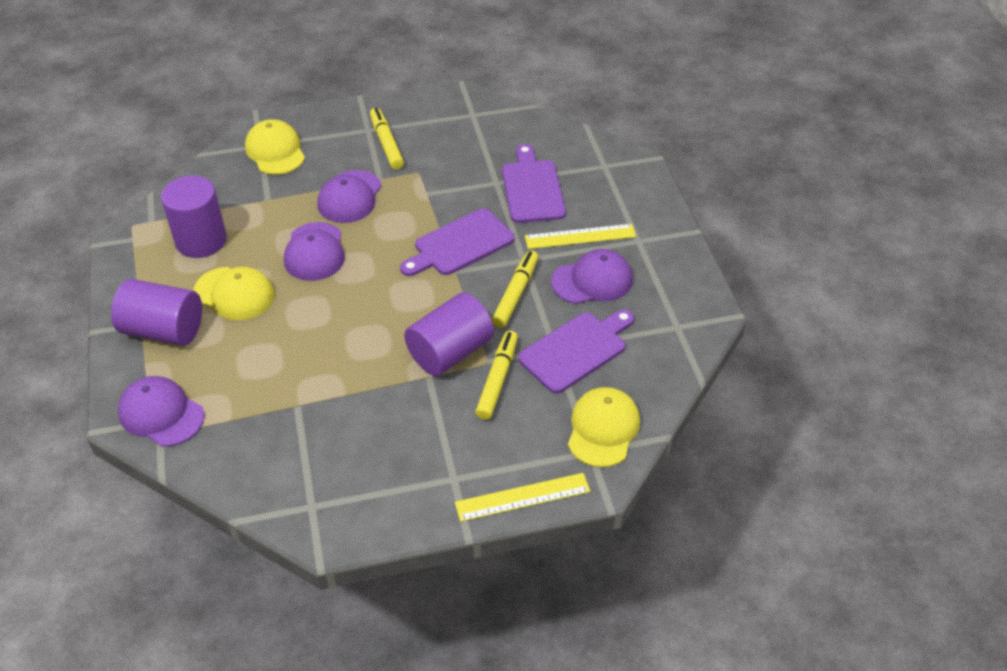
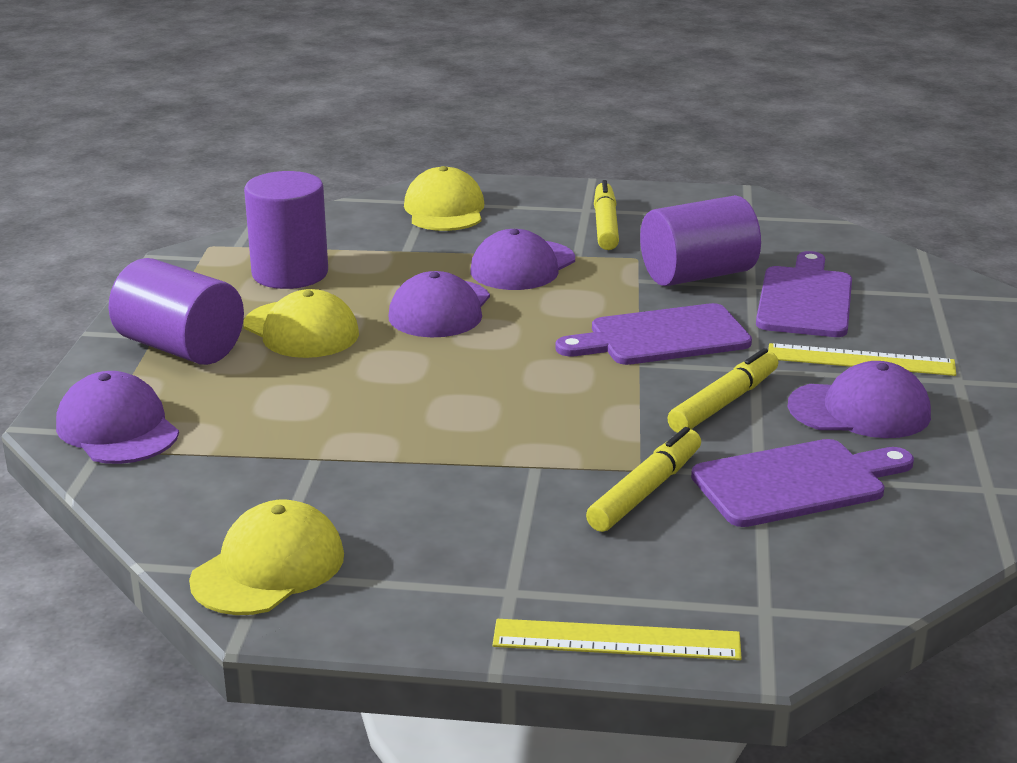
camera: 20 degrees right, 20 degrees down
purple cylinder [404,292,494,376] -> purple cylinder moved to [640,195,761,286]
yellow cap [568,387,640,467] -> yellow cap moved to [189,500,344,615]

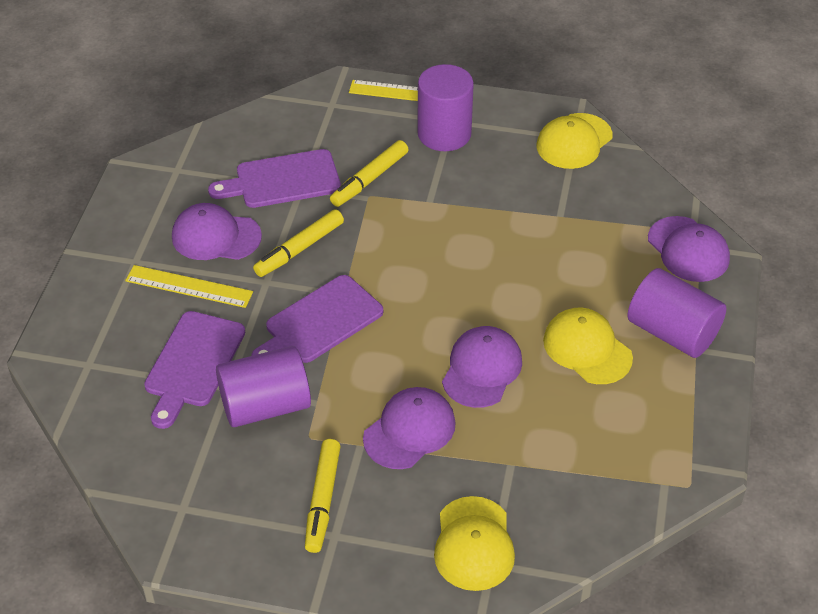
camera: 175 degrees left, 20 degrees up
purple cylinder [244,171,328,289] -> purple cylinder moved to [417,64,474,151]
purple cutting board [555,303,752,365] -> purple cutting board turned 150 degrees clockwise [252,275,383,363]

